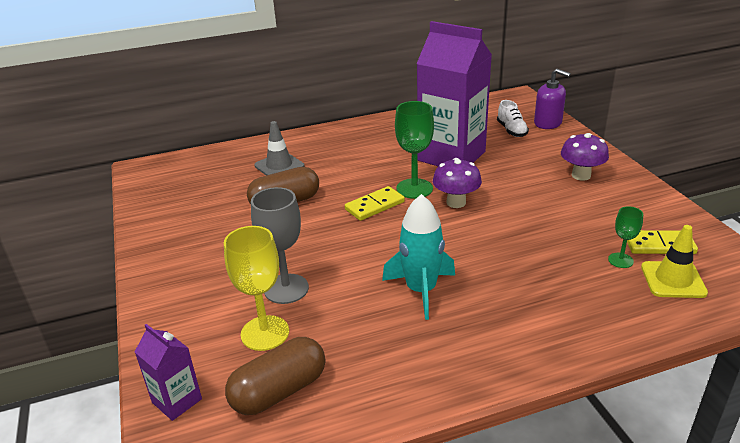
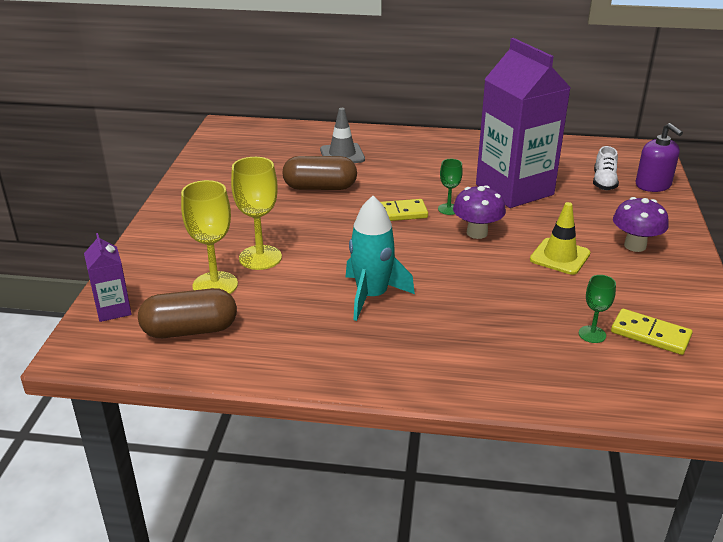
camera: 25 degrees right, 0 degrees up
grey goblet [251,187,309,304] -> yellow goblet [231,157,282,270]
green goblet [395,101,434,199] -> green goblet [438,159,463,215], size x0.55
yellow traffic cone [641,225,708,298] -> yellow traffic cone moved to [530,202,591,275]

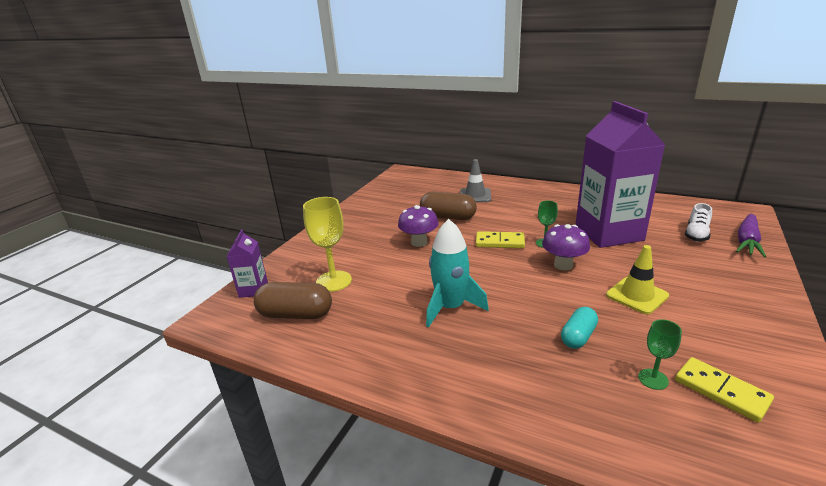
camera: 20 degrees right, 5 degrees down
yellow goblet [231,157,282,270] -> none
purple mushroom [613,197,669,252] -> purple mushroom moved to [398,205,439,247]
purple soap dispenser [635,123,683,192] -> purple carrot [736,213,766,257]
none -> turquoise capsule [561,307,598,349]

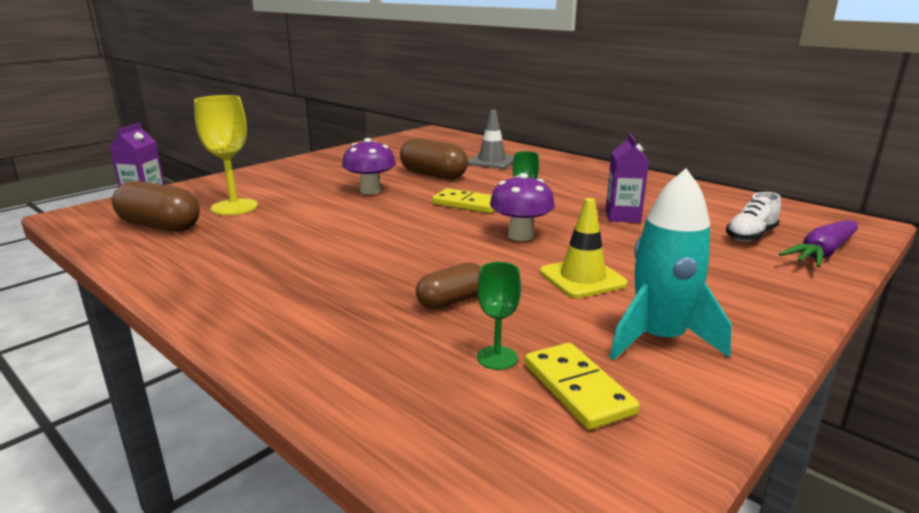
camera: 15 degrees right, 5 degrees down
turquoise rocket [426,219,489,328] -> turquoise rocket moved to [609,169,732,360]
turquoise capsule [561,307,598,349] -> brown capsule [416,262,481,309]
purple carton [575,101,665,248] -> purple carton [605,133,649,223], size x0.44

